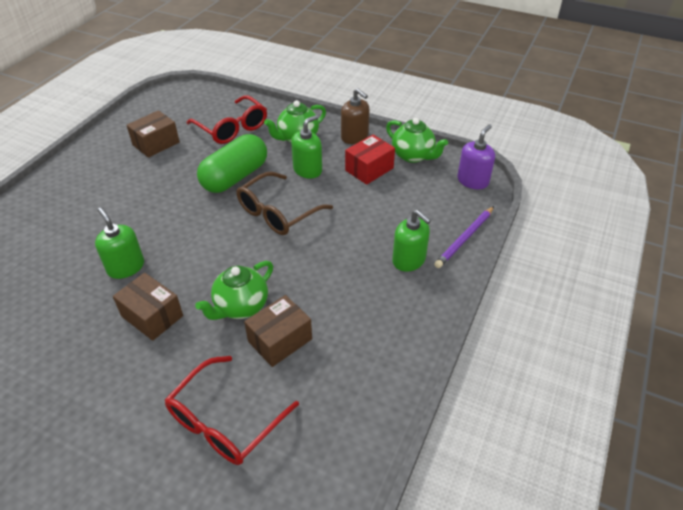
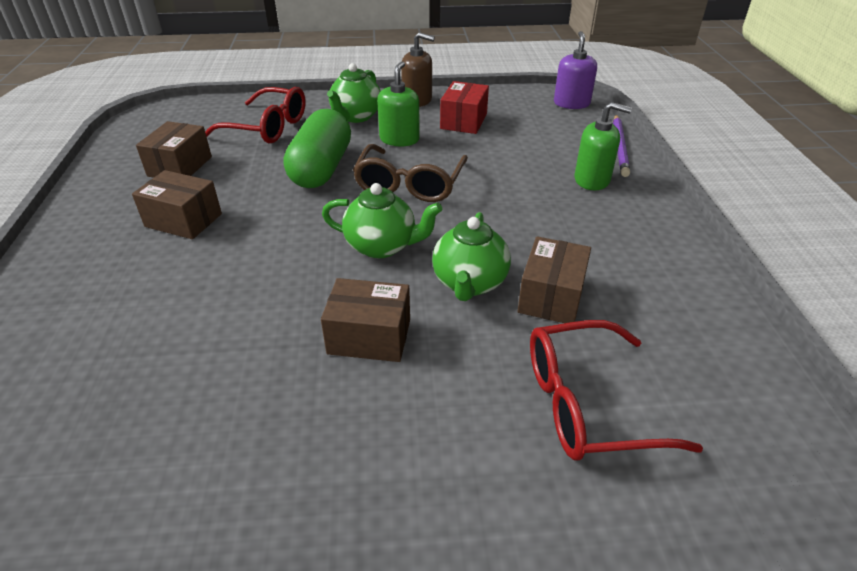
camera: 30 degrees left, 5 degrees down
green soap dispenser [95,207,144,279] -> none
red glasses [165,356,299,465] -> red glasses turned 75 degrees clockwise [530,320,703,461]
green teapot [386,118,448,163] -> green teapot moved to [322,183,442,258]
none -> brown box [132,170,222,239]

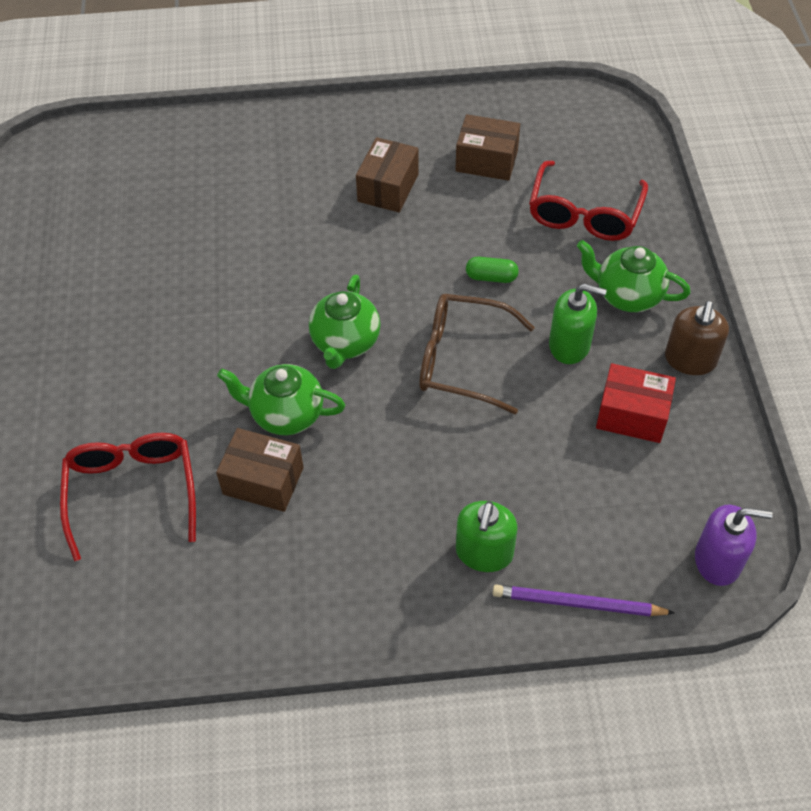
camera: 90 degrees right, 15 degrees up
green capsule [284,109,351,188] -> green capsule [466,257,519,283], size x0.43
brown box [321,278,410,362] -> none

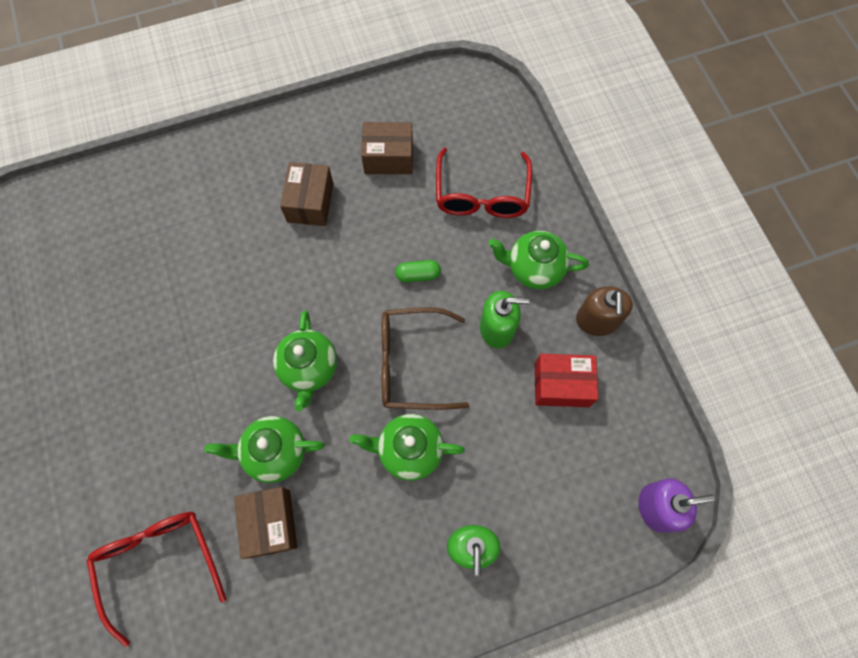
camera: 15 degrees left, 15 degrees up
brown box [216,428,304,512] -> brown box turned 75 degrees clockwise [234,487,297,559]
purple pencil [493,585,674,616] -> none
none -> green teapot [350,414,465,481]

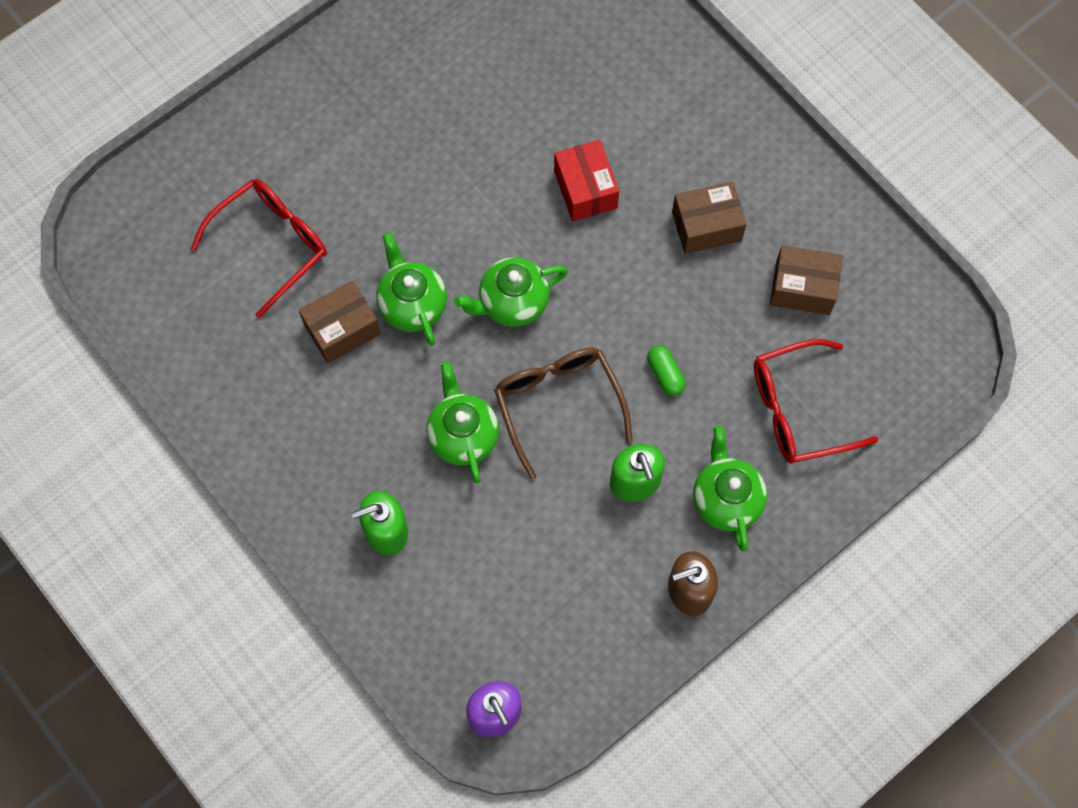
camera: 70 degrees right, 0 degrees up
brown box [361,122,413,174] -> brown box turned 60 degrees counterclockwise [770,245,843,315]
red box [535,354,598,407] -> red box moved to [554,140,619,222]

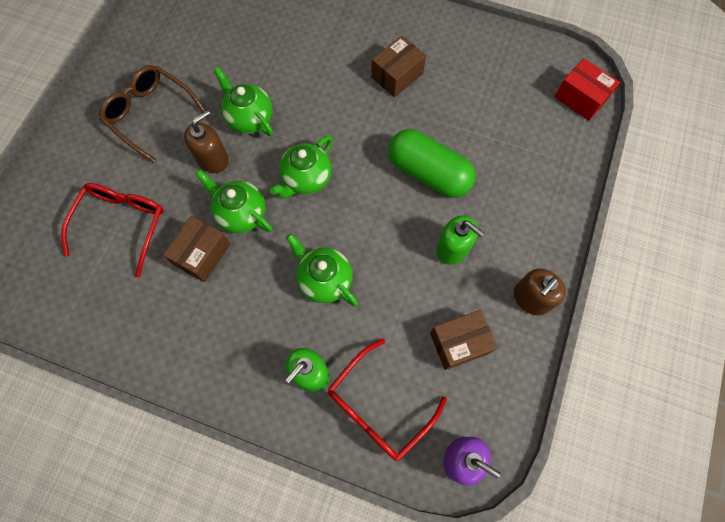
camera: 30 degrees left, 0 degrees up
brown glasses [494,348,633,479] -> brown glasses moved to [99,65,206,163]
red box [554,140,619,222] -> red box moved to [554,58,620,121]
green capsule [647,345,686,396] -> green capsule [388,129,476,198], size x2.33
green teapot [693,425,767,551] -> green teapot moved to [214,67,273,136]
red glasses [754,339,879,464] -> red glasses moved to [327,339,447,461]
brown box [770,245,843,315] -> brown box moved to [430,310,498,370]
none -> brown soap dispenser [184,110,228,173]

